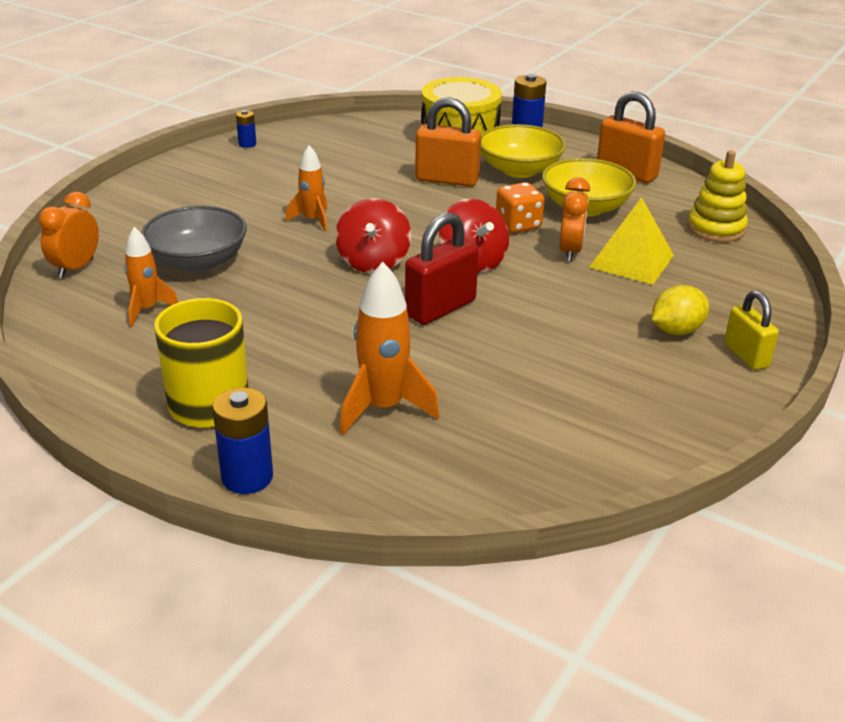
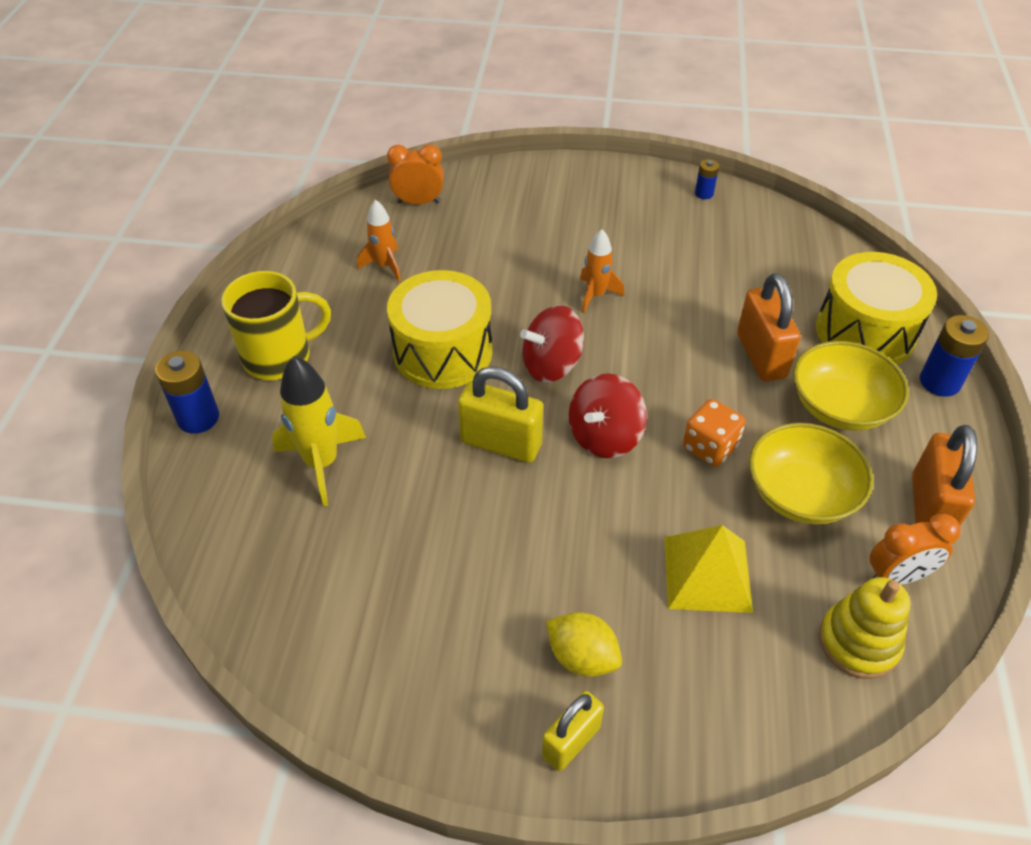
camera: 65 degrees right, 15 degrees up
grey bowl [141,206,247,272] -> none
orange rocket [340,262,440,435] -> yellow rocket [272,356,366,506]
red padlock [405,212,479,325] -> yellow padlock [458,366,543,463]
orange clock [559,177,590,262] -> orange clock moved to [869,514,961,585]
none -> yellow drum [387,270,492,389]

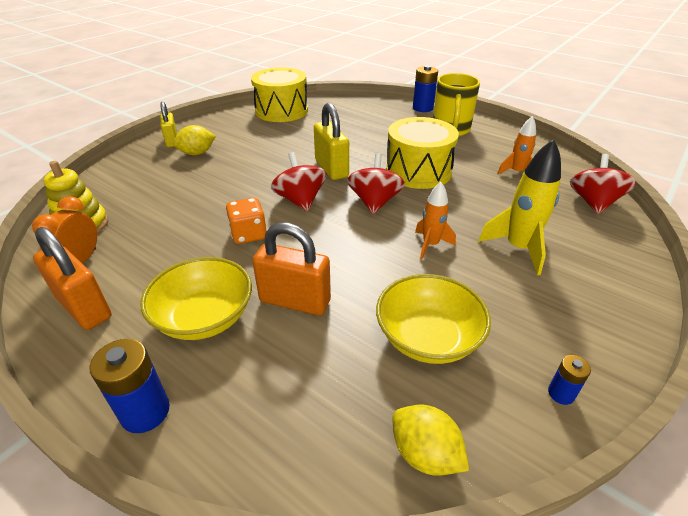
camera: 120 degrees right, 10 degrees down
yellow rocket [272,356,366,506] -> yellow rocket moved to [478,139,561,275]
orange clock [387,144,444,204] -> red spinning top [570,154,636,214]
yellow padlock [458,366,543,463] -> yellow padlock turned 75 degrees counterclockwise [314,103,349,180]
yellow pyramid [664,525,753,613] -> none
yellow bowl [749,423,873,525] -> yellow bowl moved to [376,274,491,364]
yellow drum [816,252,937,365] -> yellow drum moved to [251,67,308,122]
none -> yellow lemon [393,405,469,476]

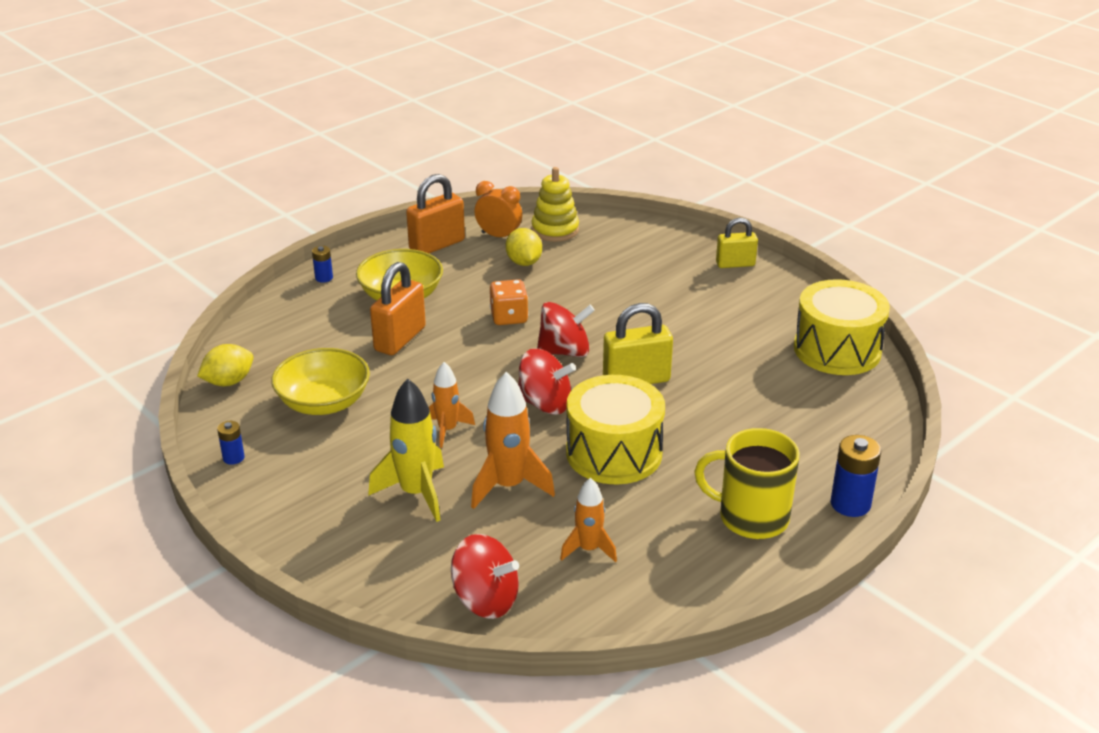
camera: 100 degrees right, 5 degrees down
blue battery [90,339,170,433] -> blue battery [312,246,333,283], size x0.56
yellow lemon [173,125,216,155] -> yellow lemon moved to [506,228,542,266]
none -> orange rocket [471,372,555,509]

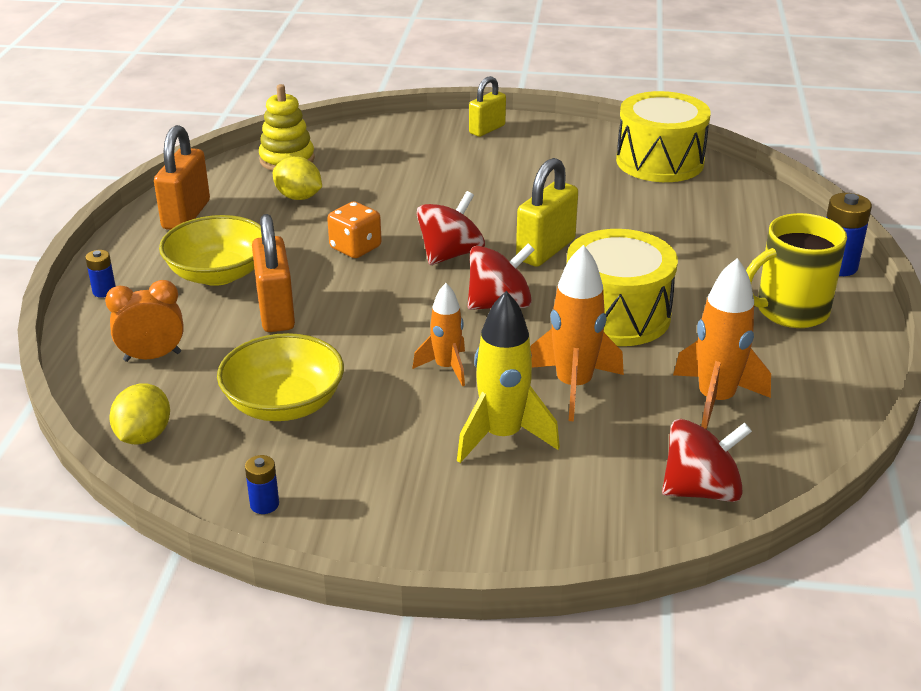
camera: 40 degrees left, 0 degrees up
orange clock [474,181,522,237] -> orange clock moved to [105,280,184,362]
orange rocket [560,478,617,562] -> orange rocket [673,258,771,429], size x1.59

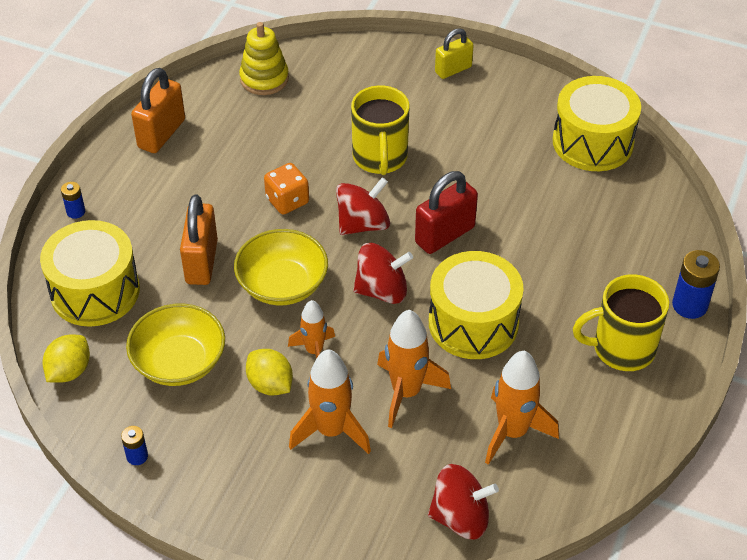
camera: 15 degrees right, 15 degrees up
orange clock [105,280,184,362] -> yellow drum [40,220,140,327]
yellow bowl [159,215,262,286] -> yellow bowl moved to [234,229,328,306]
yellow lemon [273,157,322,200] -> yellow lemon moved to [246,349,293,396]
yellow rocket [457,291,560,463] -> orange rocket [289,349,371,454]
yellow padlock [516,158,578,267] -> red padlock [415,171,478,254]
none -> yellow mug [351,85,410,175]

